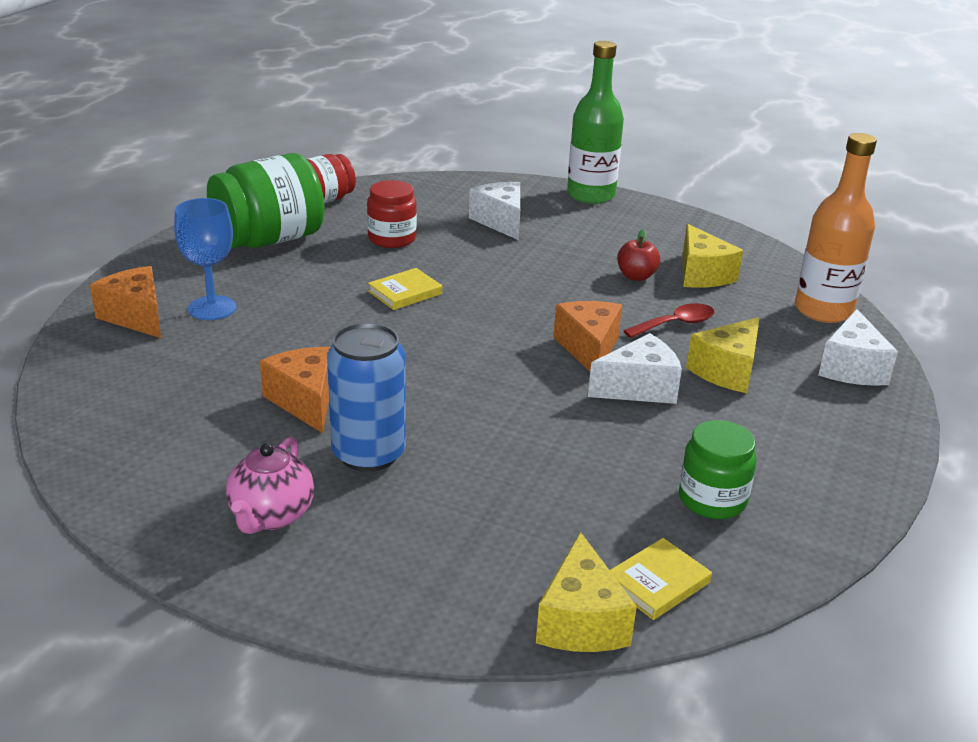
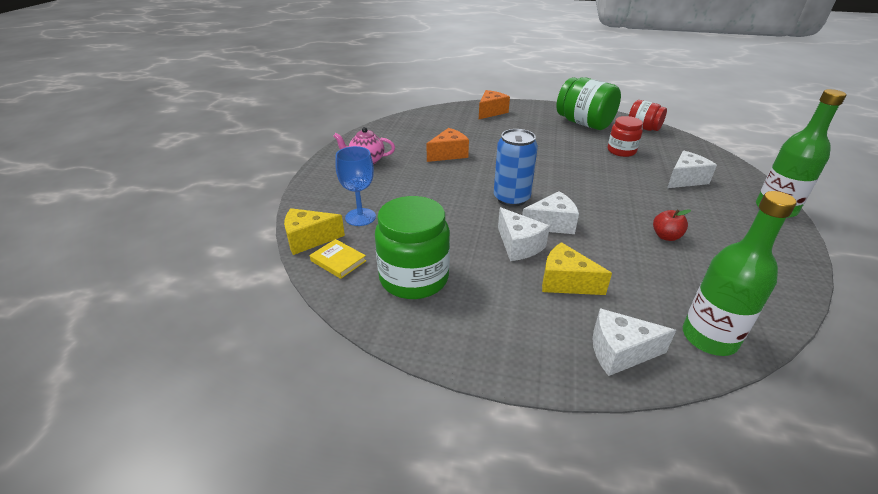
camera: 80 degrees right, 5 degrees up
blue goblet [174,198,237,320] -> blue goblet moved to [335,146,376,226]
blue can [327,323,406,472] -> blue can moved to [494,129,538,207]
yellow book [368,268,442,310] -> none
orange cheese [553,301,622,371] -> white cheese [522,191,579,234]
red spoon [623,303,714,338] -> none
green jar [679,420,757,519] -> green jar [375,196,450,299], size x1.68
yellow cheese [683,224,743,288] -> none
orange bottle [795,133,877,323] -> green bottle [683,191,797,356]

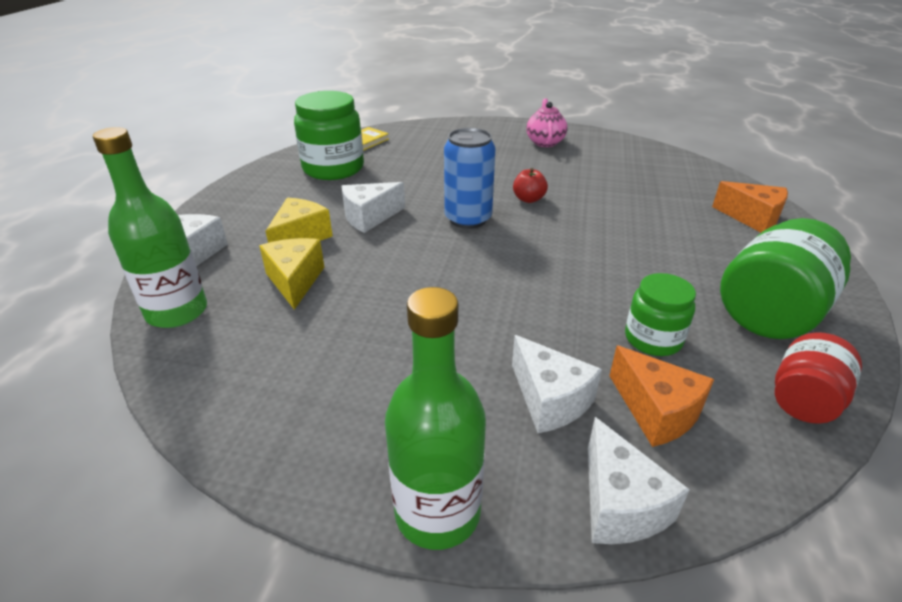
camera: 90 degrees right, 0 degrees up
yellow cheese [284,208,345,255] -> yellow cheese moved to [259,238,324,310]
blue goblet [335,146,376,226] -> none
orange cheese [427,128,469,162] -> orange cheese moved to [609,346,714,447]
white cheese [522,191,579,234] -> white cheese moved to [588,417,690,544]
red jar [608,116,643,157] -> green jar [625,273,696,356]
red apple [653,209,691,241] -> red apple moved to [513,168,548,203]

